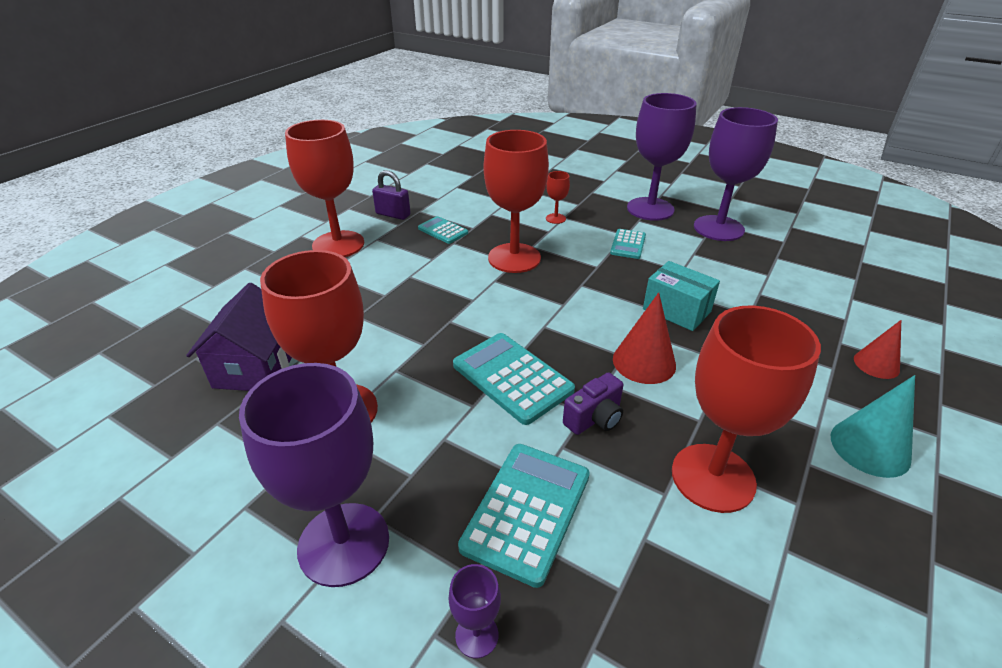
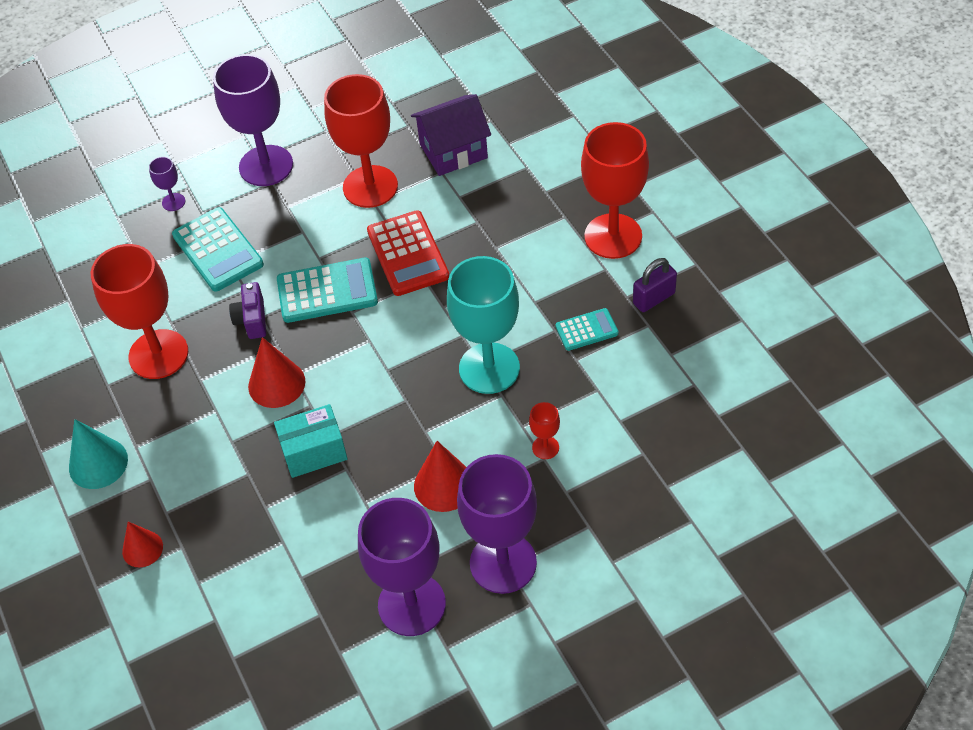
camera: 125 degrees right, 15 degrees up
purple house [186,283,292,391] -> purple house turned 60 degrees counterclockwise [411,94,491,176]
red goblet [484,130,549,273] -> turquoise goblet [447,256,520,394]
turquoise calculator [610,229,646,259] -> red cone [414,441,466,512]
none -> red calculator [367,210,449,296]

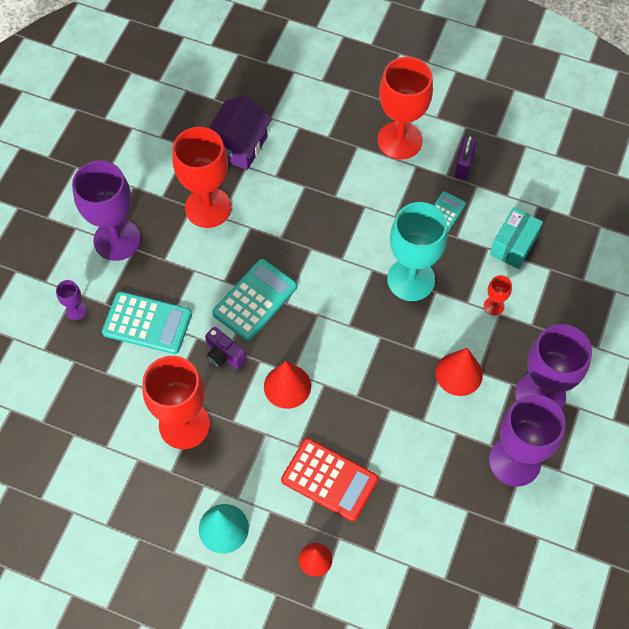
camera: 45 degrees left, 10 degrees up
turquoise box [274,404,348,478] -> turquoise box moved to [490,207,543,269]
red calculator [367,210,449,296] -> red calculator moved to [281,438,379,522]

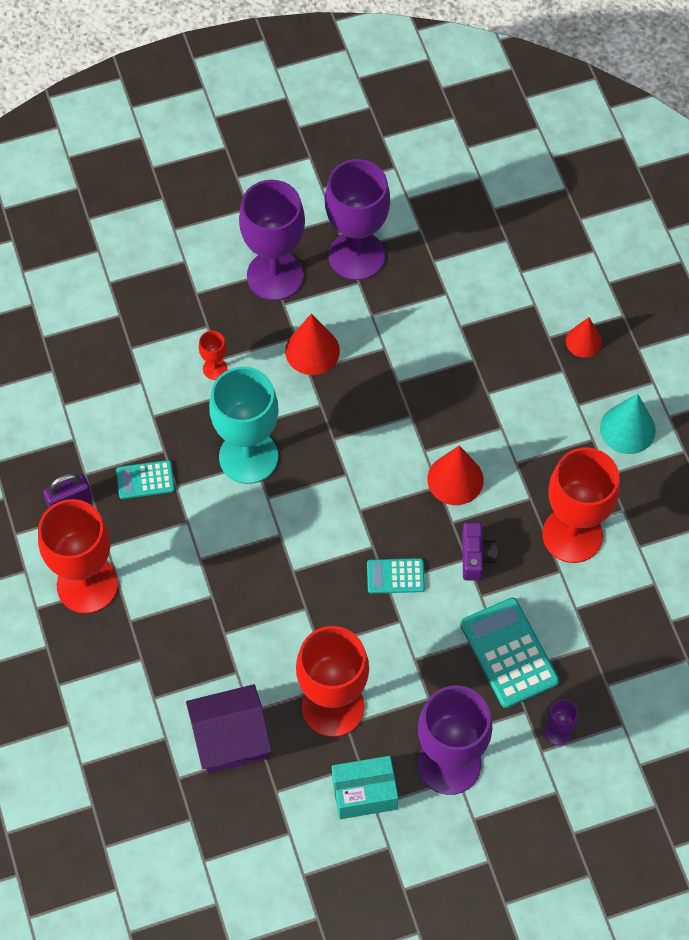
camera: 130 degrees left, 0 degrees up
turquoise calculator [212,259,297,341] -> turquoise calculator [367,558,425,594], size x0.57
red calculator [281,438,379,522] -> none
turquoise box [490,207,543,269] -> turquoise box moved to [332,756,399,819]

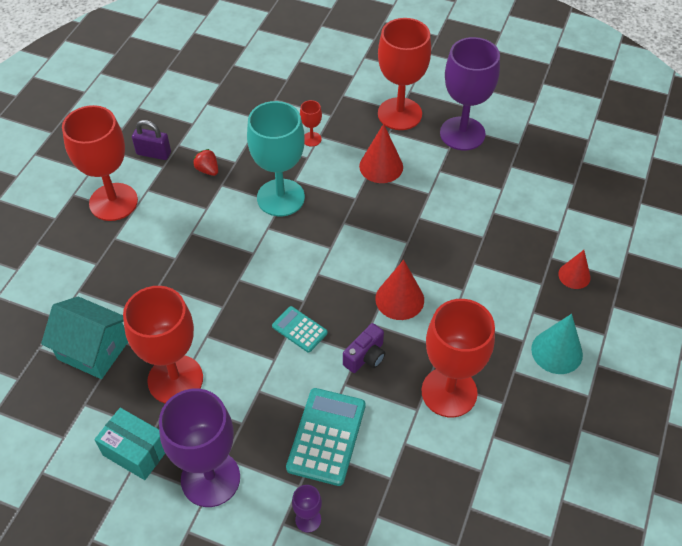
camera: 40 degrees right, 10 degrees down
turquoise calculator [116,460,175,499] -> red strawberry [193,149,218,176]
purple house [186,684,272,774] -> turquoise house [41,296,128,379]
purple goblet [239,180,305,300] -> red goblet [378,18,431,130]

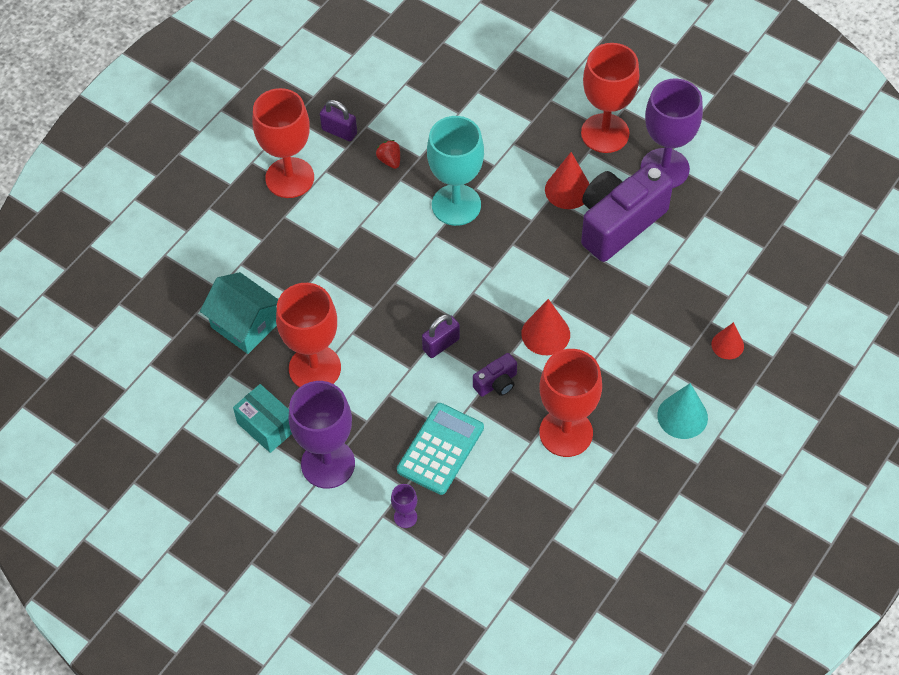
camera: 15 degrees right, 5 degrees up
turquoise calculator [272,306,328,353] -> purple padlock [422,314,460,358]
red goblet [300,100,322,147] -> none
none -> purple camera [581,162,673,262]

